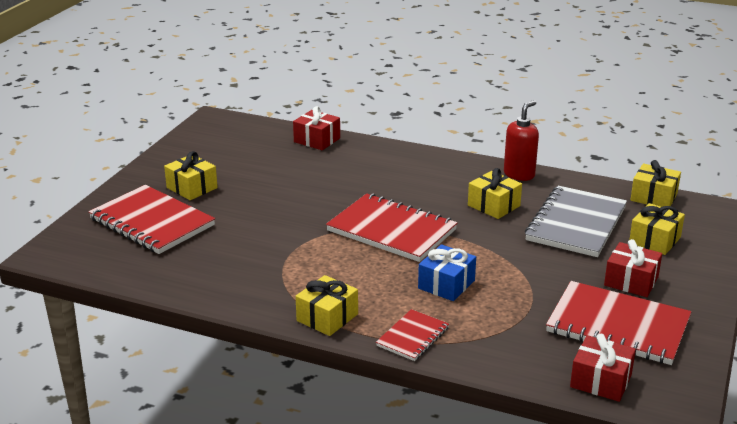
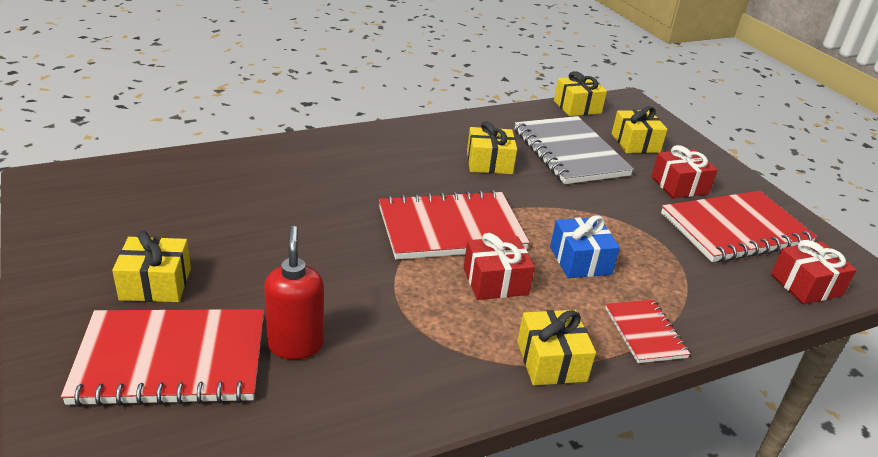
camera: 50 degrees left, 5 degrees up
red gift [293,106,340,150] -> red gift moved to [464,233,535,300]
red soap dispenser [504,100,539,181] -> red soap dispenser moved to [264,226,324,360]

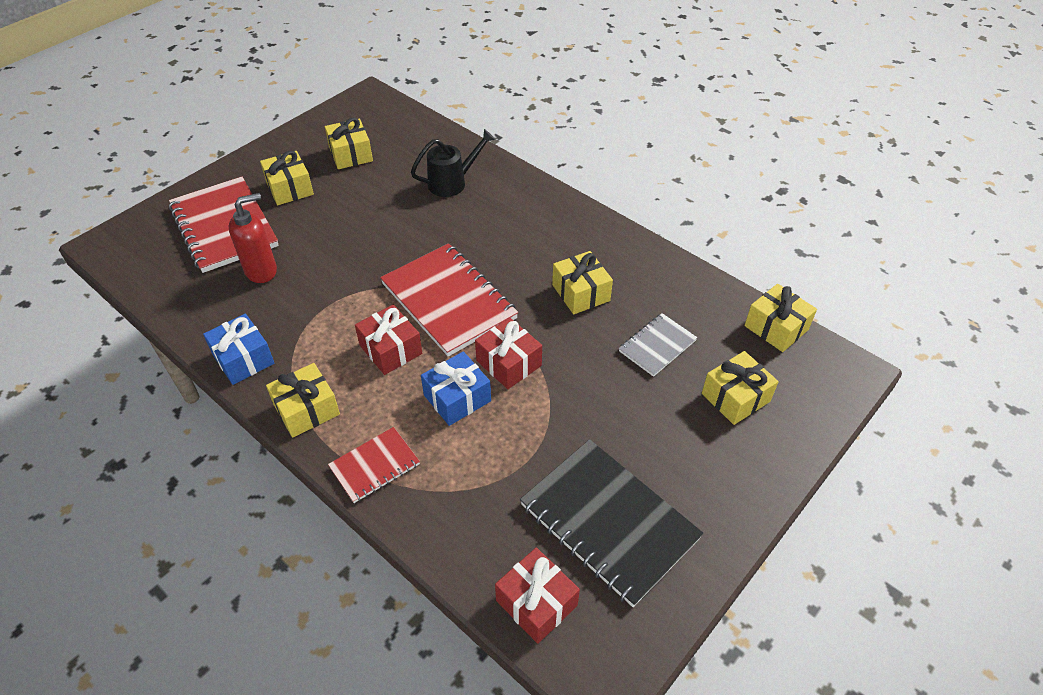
camera: 70 degrees right, 15 degrees up
grey notebook [515,116,634,184] -> grey notebook [619,313,697,377], size x0.52
red gift [651,145,718,198] -> red gift moved to [475,317,542,389]
red notebook [661,191,817,262] -> black notebook [520,439,704,607]
none -> blue gift [203,314,274,385]
none -> yellow gift [325,118,373,169]
none -> black watering can [411,129,495,197]

